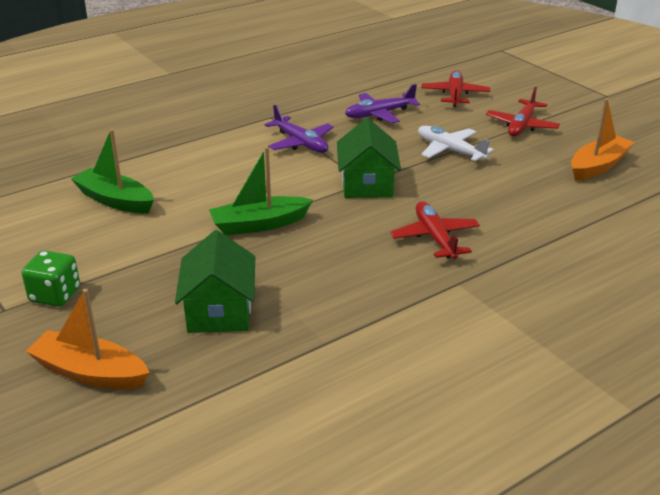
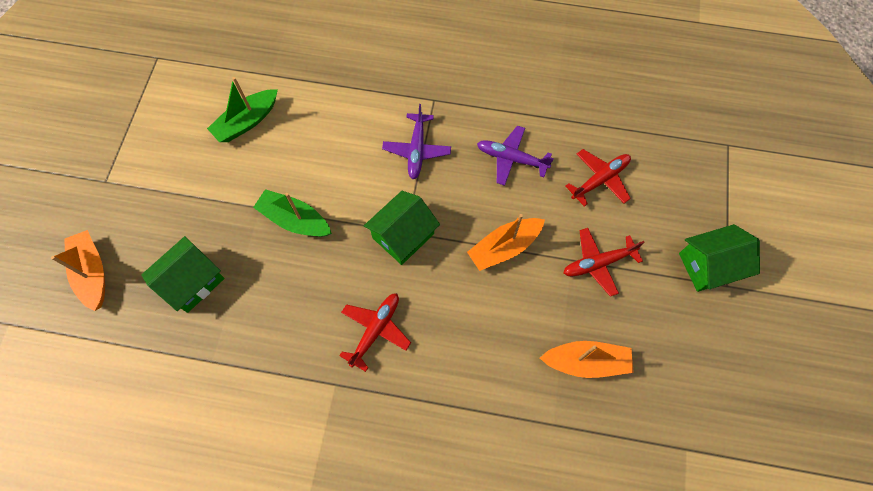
camera: 45 degrees right, 35 degrees up
green dice [22,250,80,307] -> none
green boat [71,129,154,213] -> green boat turned 120 degrees counterclockwise [207,77,278,142]
white plane [418,126,494,162] -> orange boat [467,214,545,271]
none -> green house [679,224,760,292]

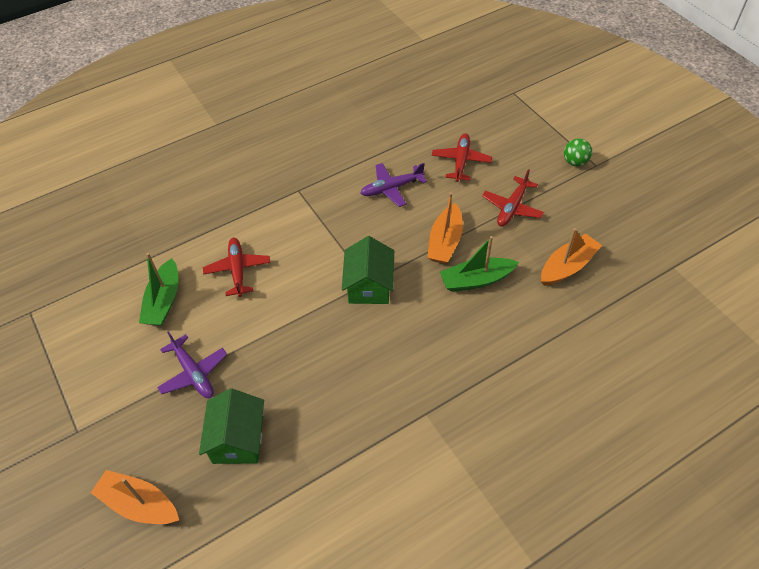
camera: 40 degrees left, 15 degrees down
green boat [253,189,332,237] -> green boat moved to [440,236,519,292]
red plane [339,293,411,372] -> red plane moved to [203,238,270,297]
purple plane [382,104,451,179] -> purple plane moved to [157,331,227,398]
green house [679,224,760,292] -> green ball [564,139,592,166]

